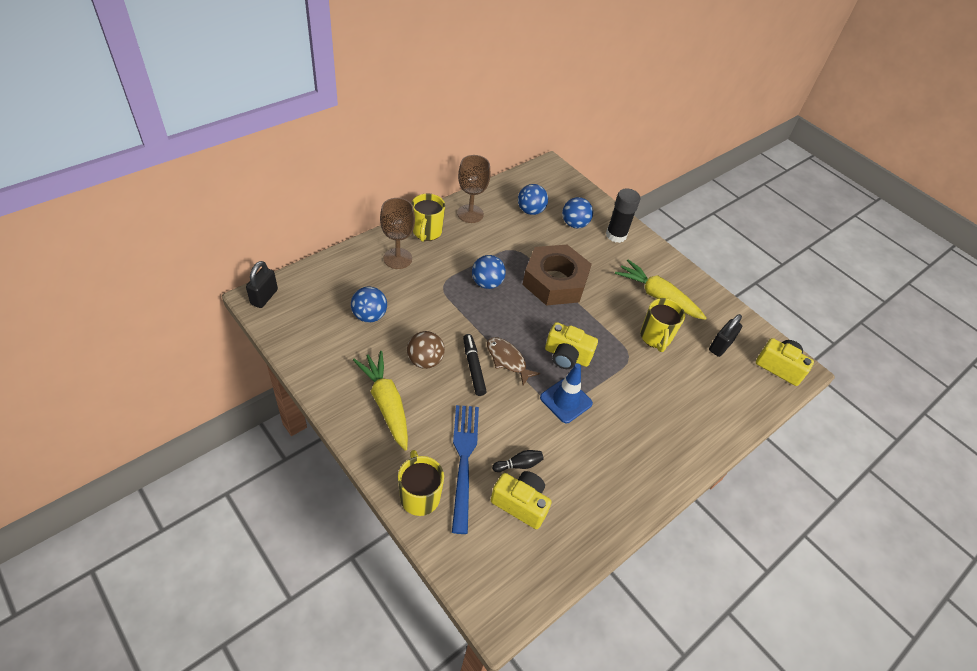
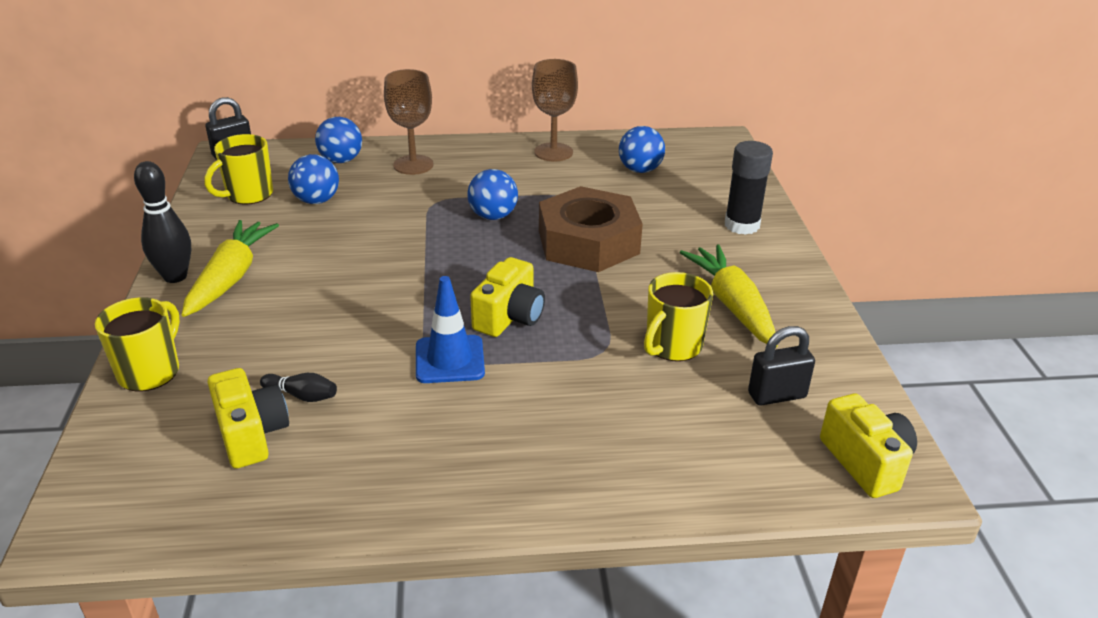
camera: 40 degrees right, 15 degrees down
brown ball [407,331,445,369] -> none
yellow mug [412,194,445,242] -> yellow mug moved to [204,134,273,205]
blue fork [452,405,479,534] -> none
black marker [463,334,487,396] -> none
brown fish [487,337,540,385] -> none
yellow camera [545,322,598,369] -> yellow camera turned 120 degrees counterclockwise [470,257,545,337]
blue ball [562,197,593,228] -> blue ball moved to [315,117,362,163]
none -> black bowling pin [134,161,191,283]

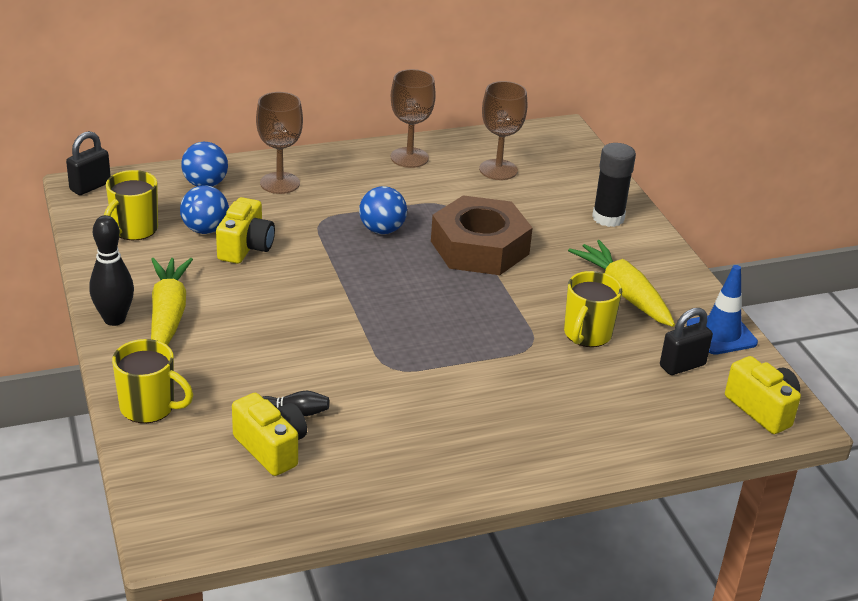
camera: 15 degrees left, 0 degrees up
yellow mug [95,297,180,392] -> yellow mug turned 105 degrees clockwise [112,339,193,423]
blue traffic cone [416,276,485,383] -> blue traffic cone moved to [687,265,758,355]
yellow camera [470,257,545,337] -> yellow camera moved to [216,197,275,264]
blue ball [619,126,665,173] -> brown goblet [479,81,527,180]

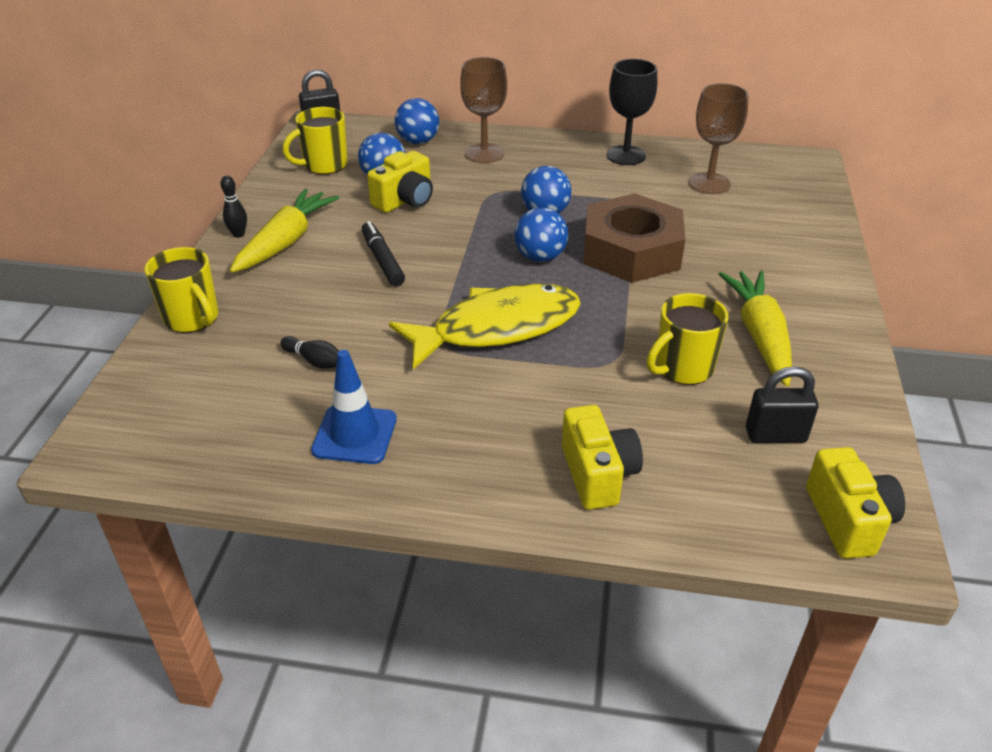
camera: 30 degrees right, 5 degrees up
black bowling pin [89,215,134,326] -> black bowling pin [221,176,247,238], size x0.55
yellow camera [232,393,307,476] -> yellow camera moved to [562,405,643,510]
brown goblet [391,69,436,168] -> black goblet [606,59,657,165]
black glue stick [592,143,636,227] -> none
blue traffic cone [687,265,758,355] -> blue traffic cone moved to [311,350,397,464]
none -> black marker [362,221,405,286]
none -> yellow fish [389,284,581,369]
none -> blue ball [514,207,568,262]

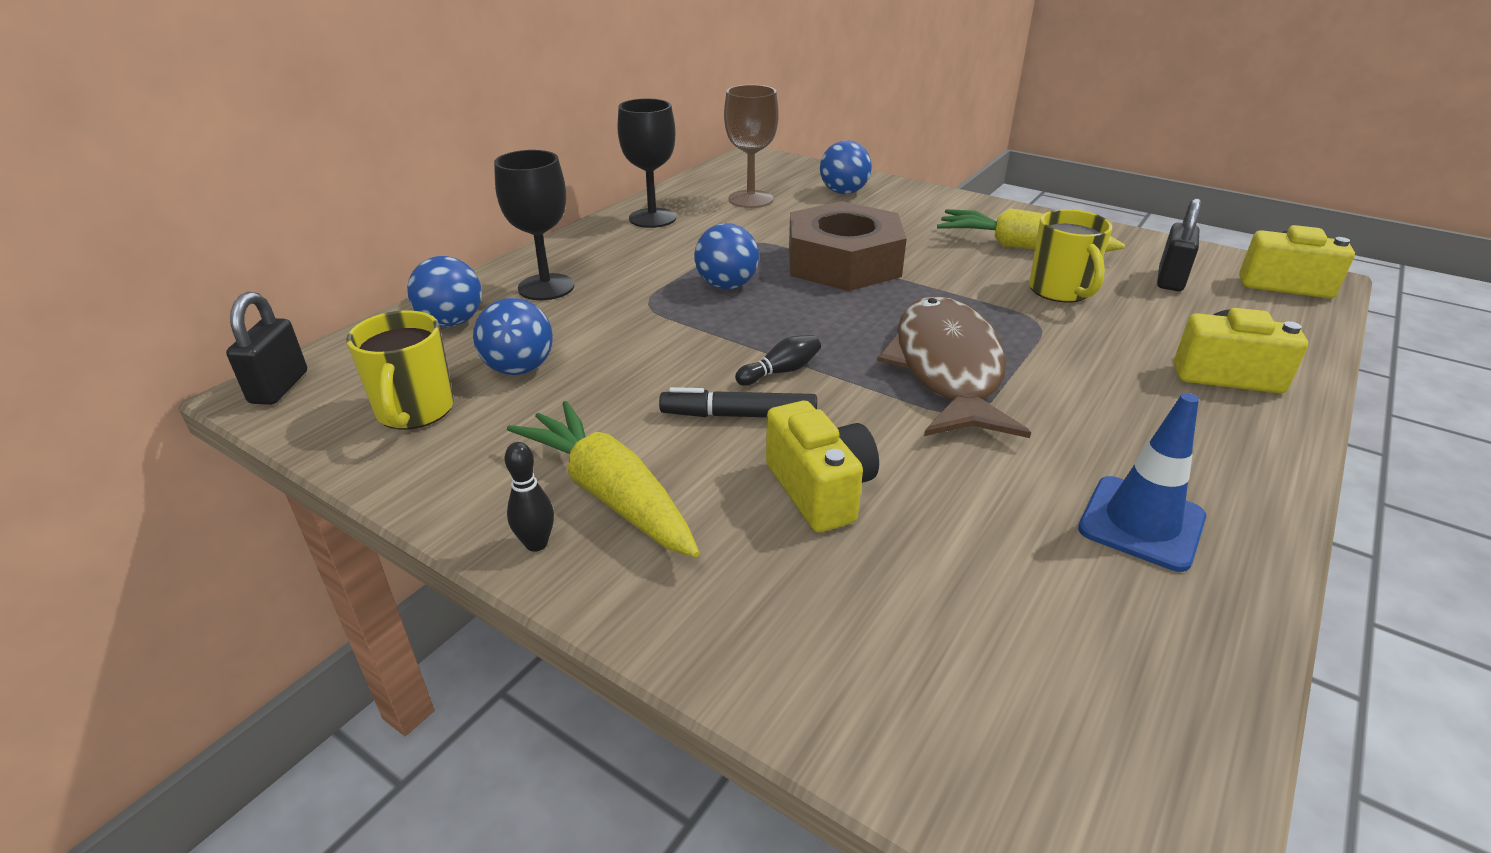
camera: 65 degrees left, 5 degrees down
yellow mug [144,247,219,333] -> none
black bowling pin [280,336,339,369] -> black bowling pin moved to [735,335,821,386]
yellow camera [367,151,433,213] -> yellow camera moved to [766,401,879,533]
yellow fish [389,284,581,369] -> brown fish [877,296,1031,438]
brown goblet [460,57,507,163] -> black goblet [494,150,575,300]
blue ball [514,207,568,262] -> blue ball moved to [820,140,872,194]

